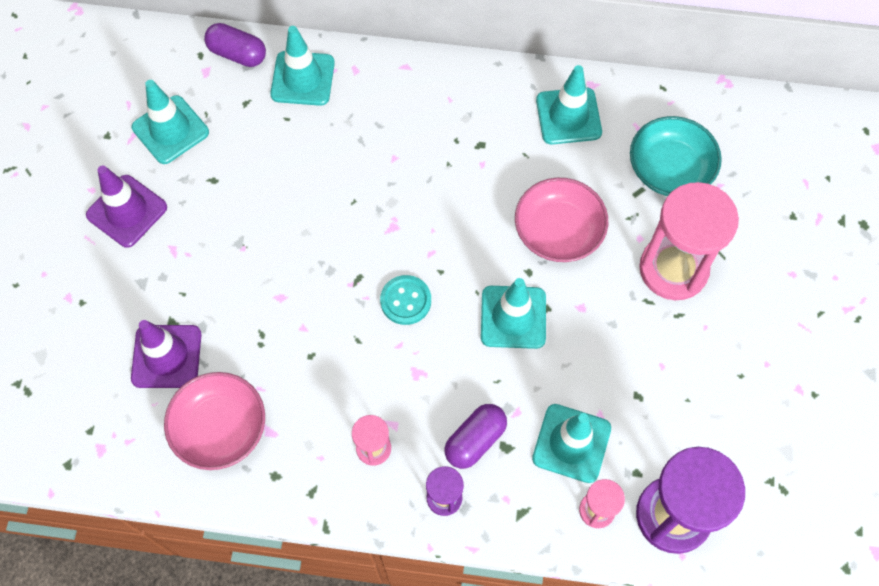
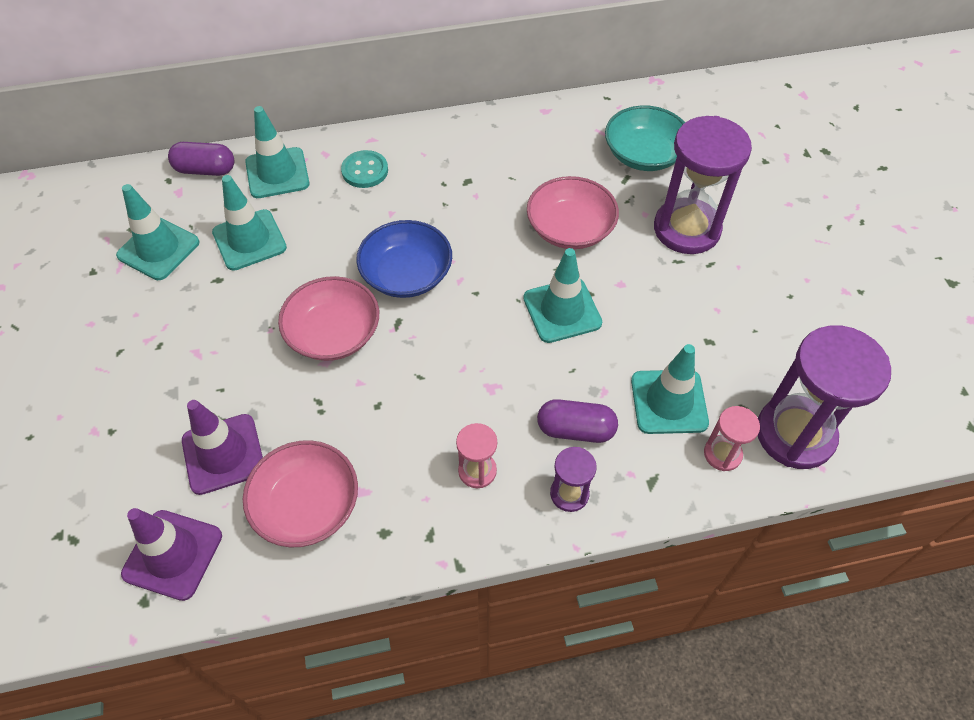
camera: 20 degrees left, 10 degrees down
purple traffic cone [86,165,167,248] -> purple traffic cone moved to [121,508,222,601]
turquoise button [380,275,431,325] -> turquoise button moved to [341,150,388,188]
purple capsule [444,404,507,469] -> purple capsule turned 75 degrees clockwise [537,399,618,443]
turquoise traffic cone [536,65,602,144] -> turquoise traffic cone moved to [212,175,287,271]
pink hourglass [639,182,739,300] -> purple hourglass [654,116,752,254]
none -> pink bowl [278,276,379,361]
none -> blue bowl [356,220,452,298]

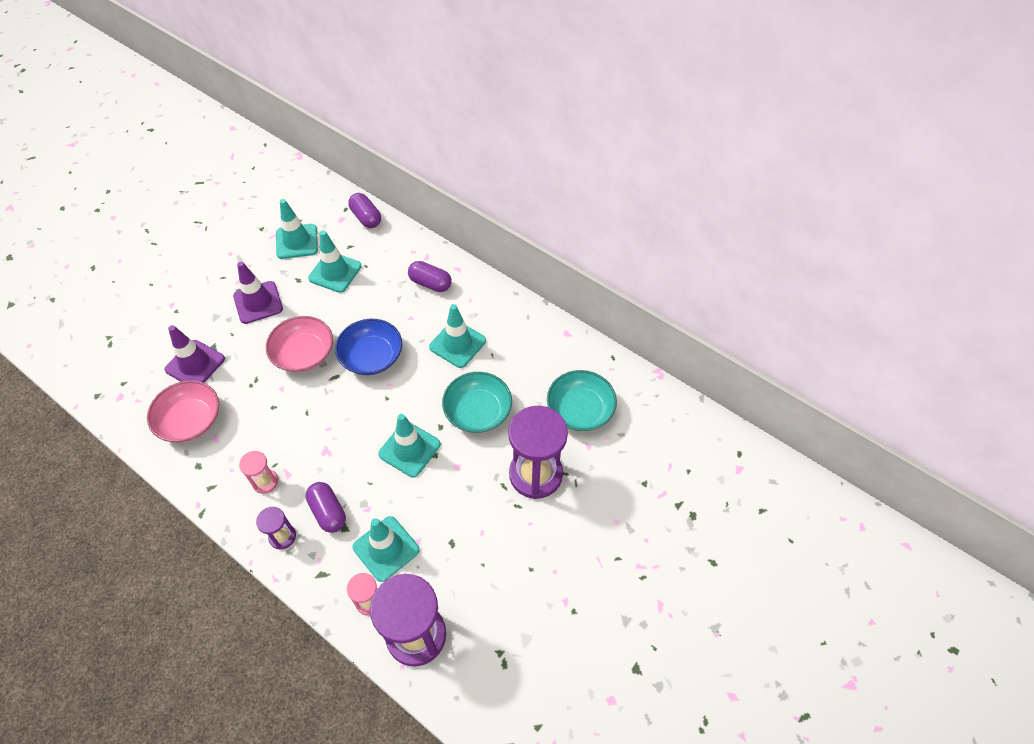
camera: 50 degrees right, 0 degrees up
purple traffic cone [121,508,222,601] -> purple traffic cone moved to [233,261,283,324]
turquoise traffic cone [245,106,309,198] -> turquoise traffic cone moved to [429,304,486,368]
turquoise button [341,150,388,188] -> purple capsule [408,261,452,292]
pink bowl [527,176,619,249] -> turquoise bowl [442,372,512,433]

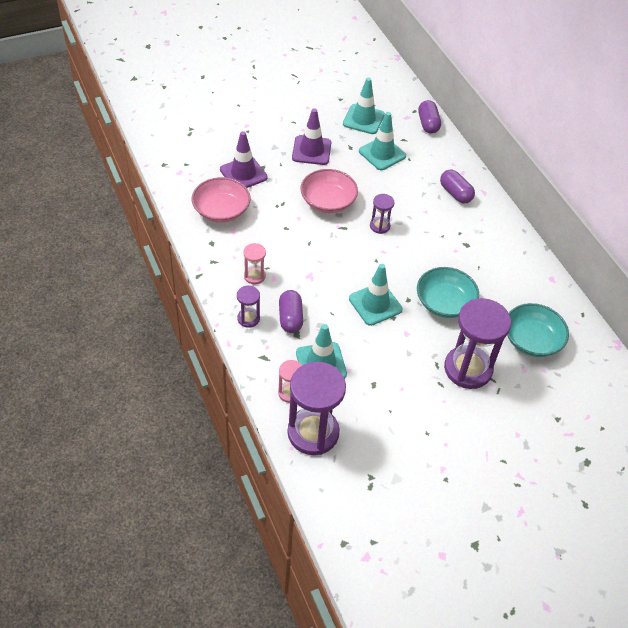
camera: 25 degrees right, 5 degrees down
blue bowl [335,319,402,375] -> purple hourglass [370,194,395,234]
turquoise traffic cone [429,304,486,368] -> none

